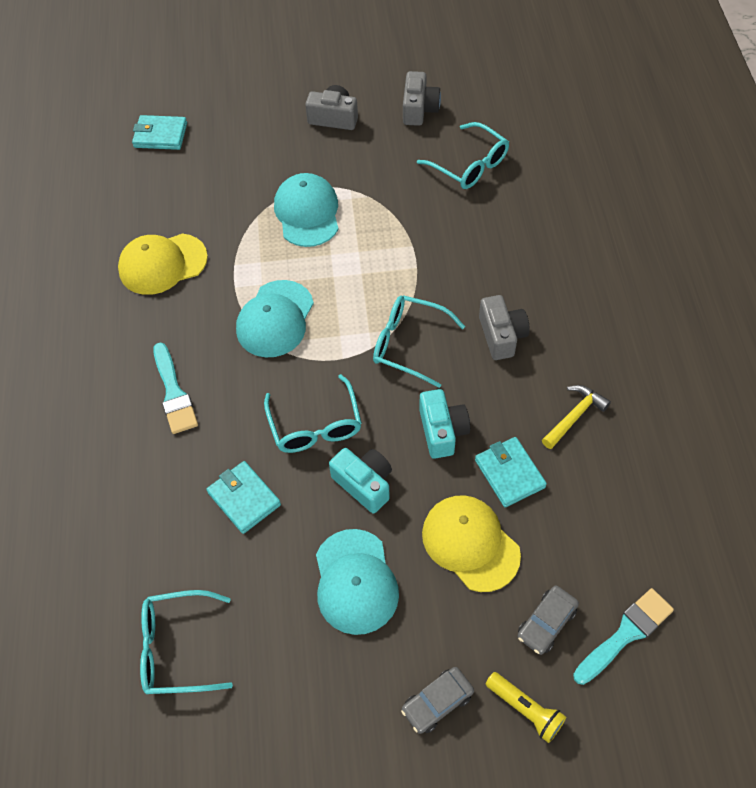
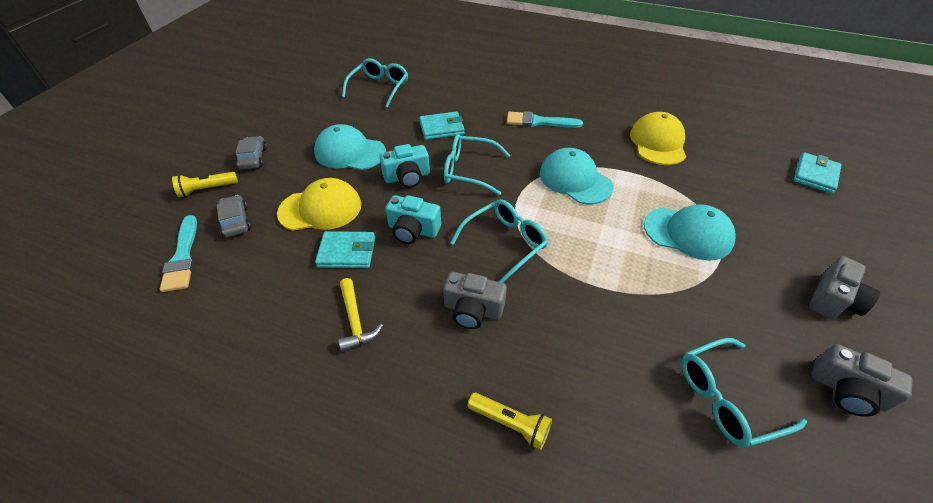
camera: 115 degrees right, 10 degrees down
none -> yellow flashlight [468,393,552,450]

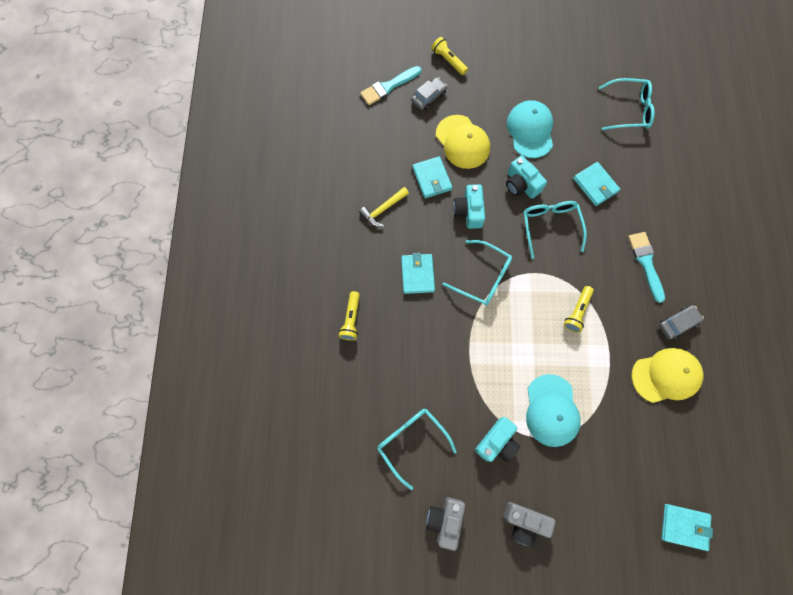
camera: 70 degrees right, 25 degrees up
grey car [236,136,267,170] -> grey car moved to [659,305,704,340]
grey camera [443,272,507,329] -> turquoise wallet [401,253,435,294]
turquoise cap [540,148,613,204] -> yellow flashlight [564,286,594,333]
none -> turquoise camera [475,417,520,463]

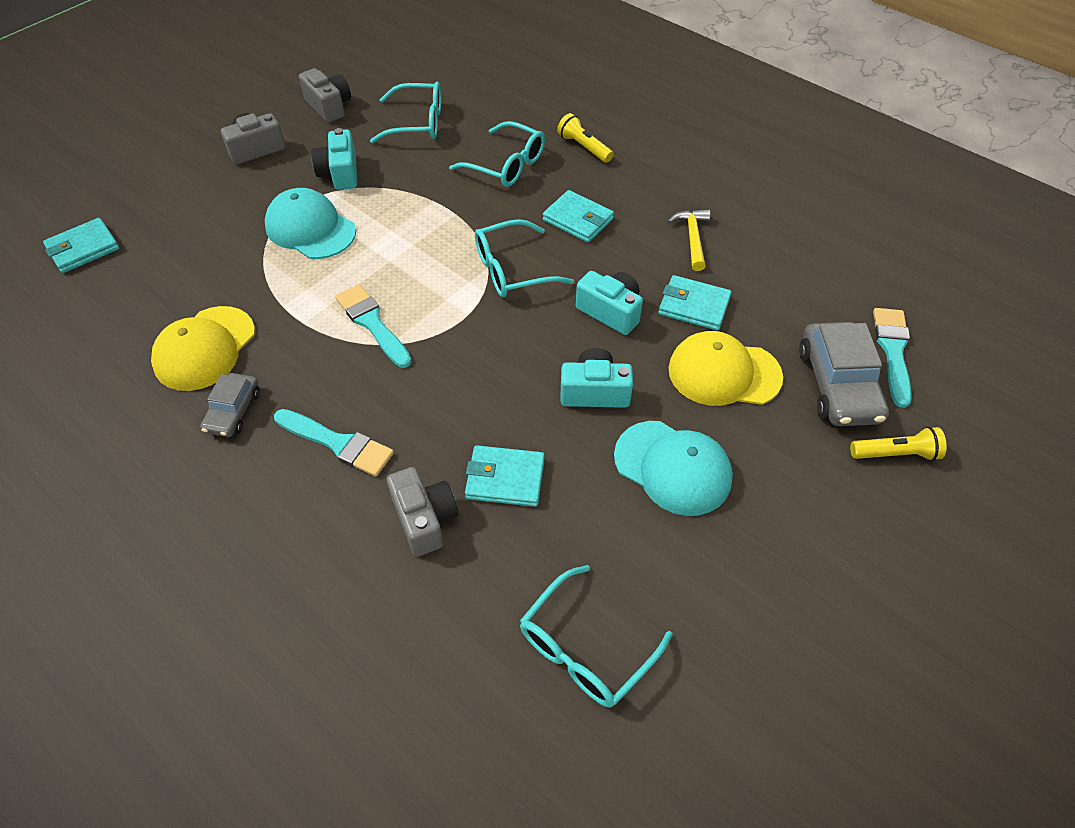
camera: 130 degrees right, 20 degrees down
grey car [411,77,447,110] -> grey car [799,322,889,426], size x1.73
turquoise glasses [523,201,587,259] -> turquoise glasses moved to [449,121,545,187]
yellow flashlight [564,286,594,333] -> turquoise brush [335,284,412,368]
none -> grey camera [387,467,458,556]

